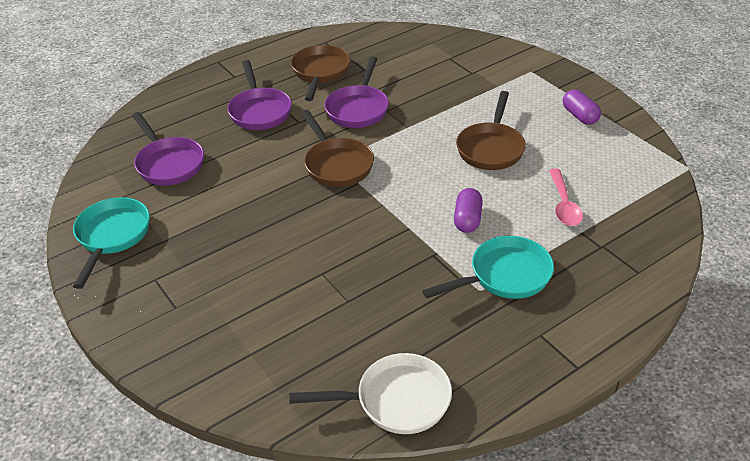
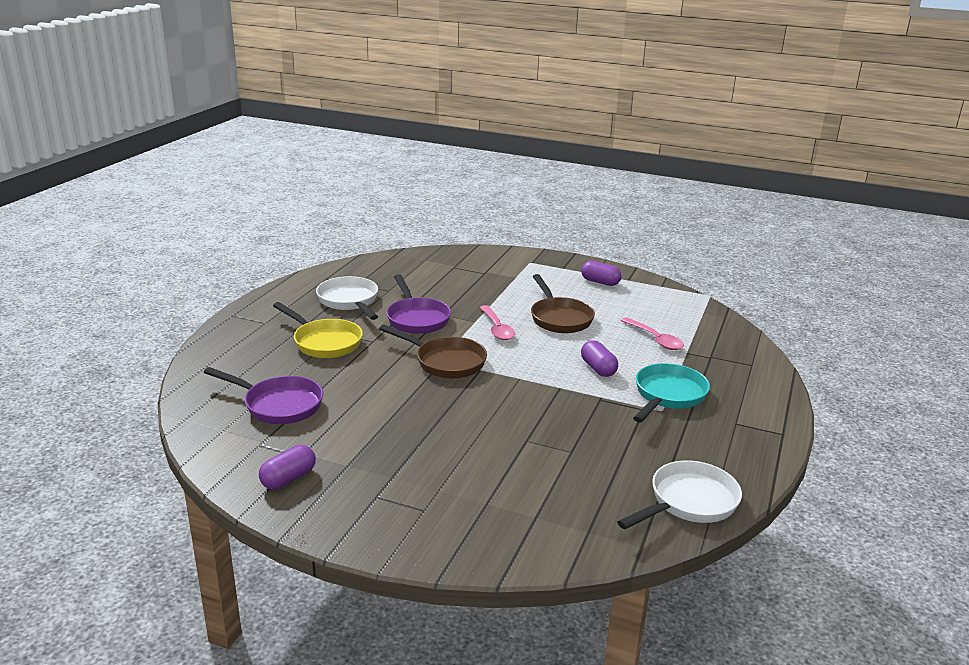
camera: 35 degrees left, 15 degrees down
turquoise pan [73,197,150,289] -> purple capsule [259,445,316,489]
purple pan [227,60,292,130] -> yellow pan [273,302,363,358]
brown pan [291,45,351,101] -> white pan [316,276,378,320]
none -> pink spoon [480,305,515,340]

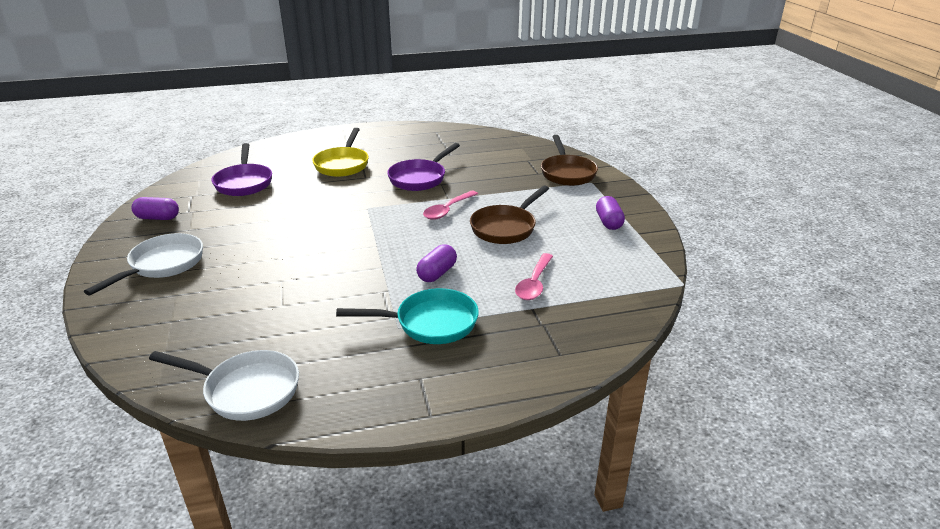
camera: 55 degrees right, 5 degrees up
white pan [316,276,378,320] -> white pan moved to [84,233,203,296]
brown pan [379,325,487,379] -> brown pan moved to [541,135,598,186]

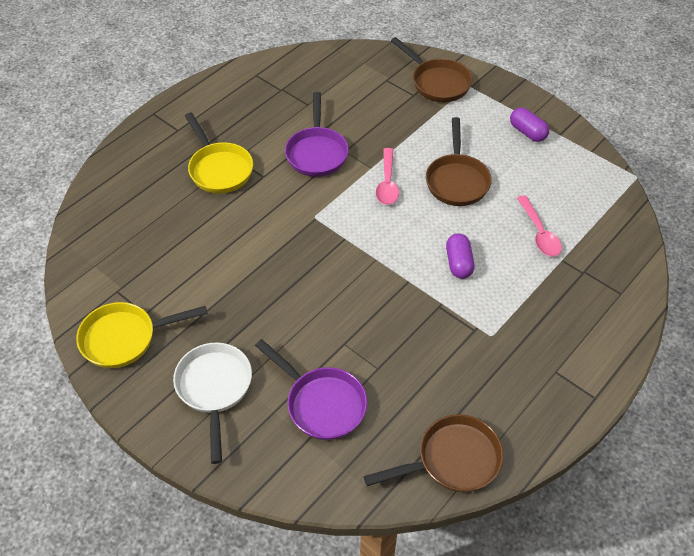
camera: 35 degrees left, 20 degrees up
purple capsule [132,197,179,220] -> yellow pan [76,302,207,368]
white pan [149,350,299,421] -> brown pan [364,414,504,492]
purple pan [212,143,272,196] -> purple pan moved to [255,339,368,440]
turquoise pan [336,288,479,344] -> none

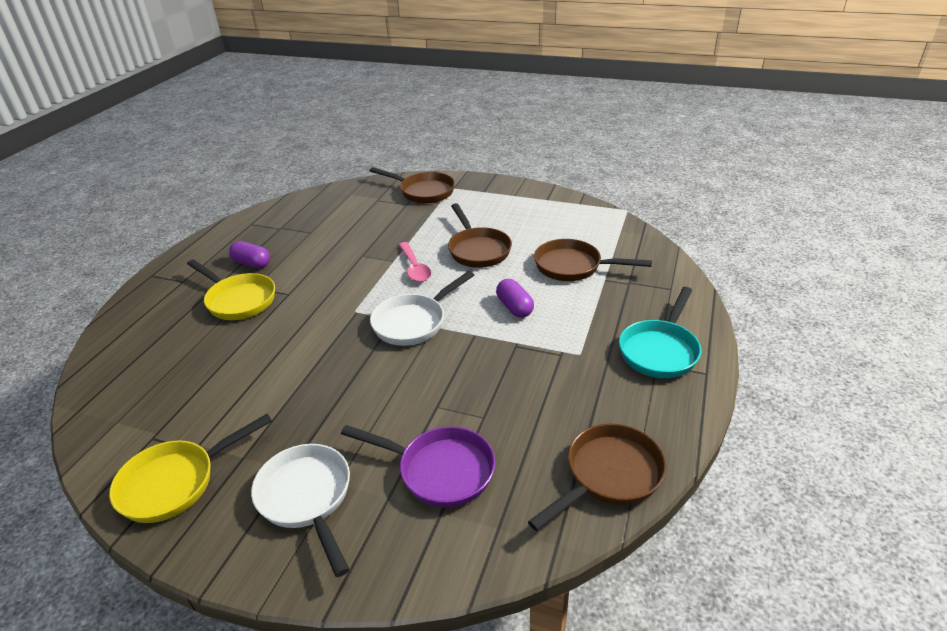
camera: 20 degrees left, 15 degrees down
purple pan [285,92,349,177] -> none
purple capsule [510,108,549,142] -> purple capsule moved to [229,241,270,269]
pink spoon [517,196,562,257] -> brown pan [534,239,652,281]
none -> white pan [370,271,474,346]
none -> turquoise pan [619,287,702,378]

